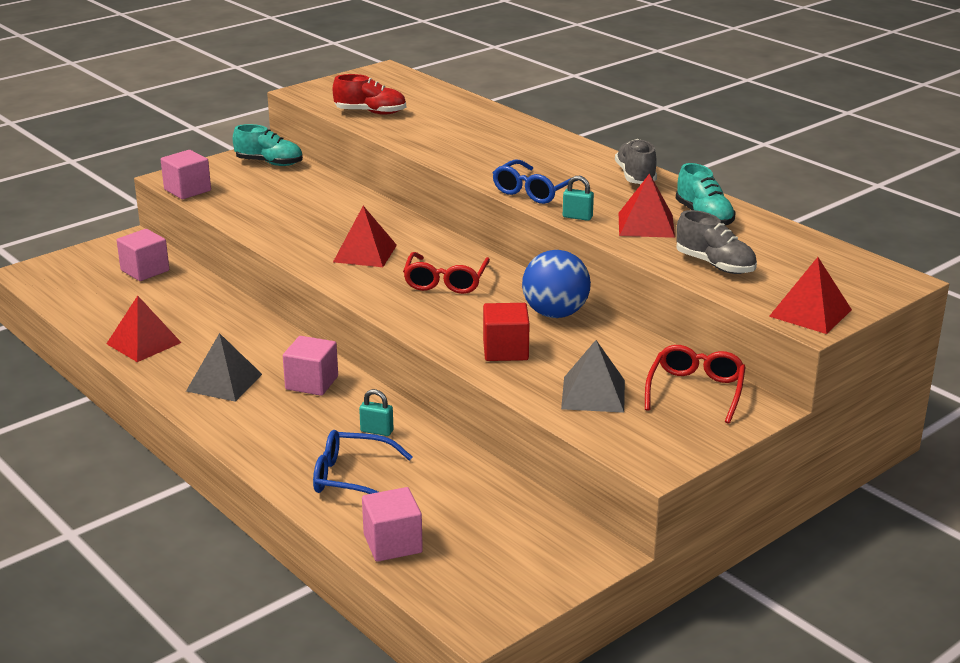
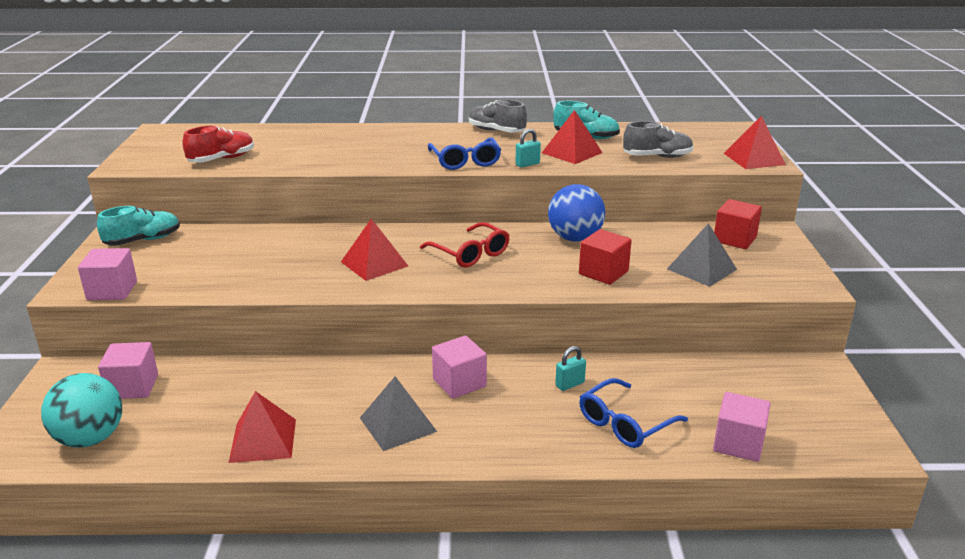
camera: 50 degrees left, 0 degrees up
red glasses [645,345,746,424] -> red cube [714,199,762,249]
none -> turquoise ball [41,373,122,448]

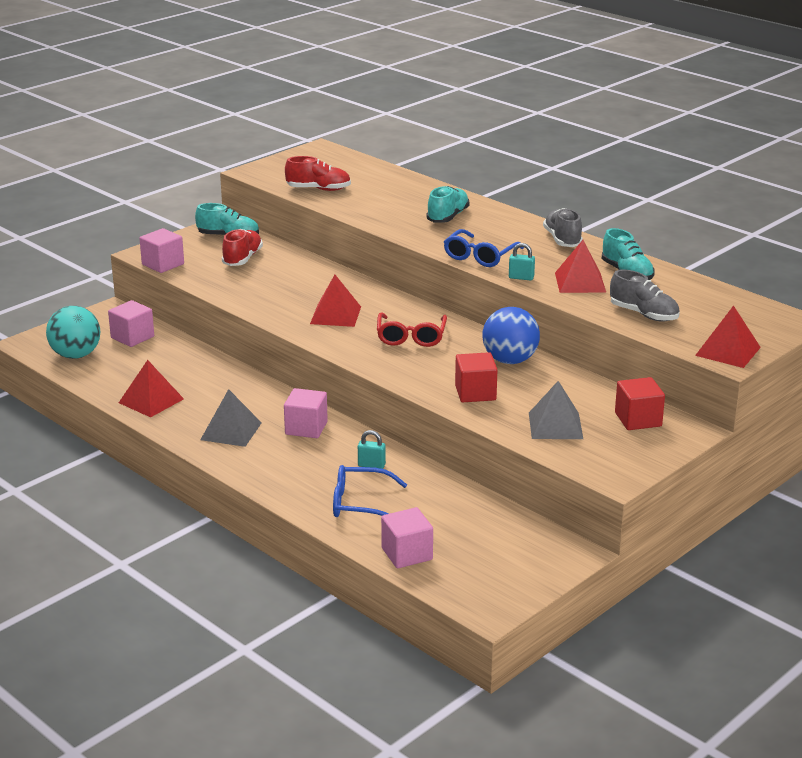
camera: 45 degrees right, 0 degrees up
none -> red shoe [222,229,263,266]
none -> turquoise shoe [426,186,470,223]

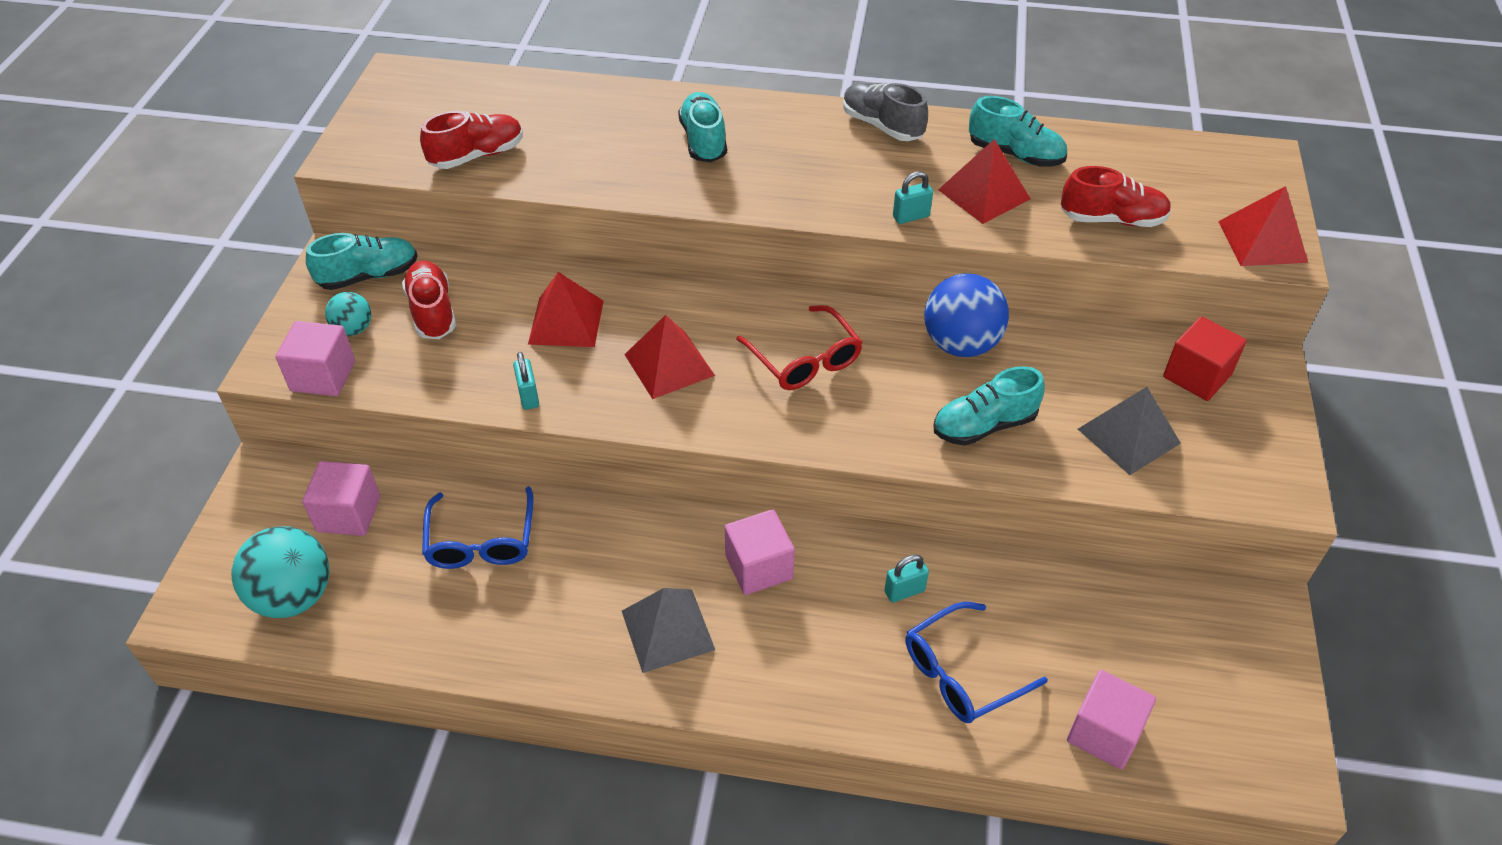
camera: 35 degrees left, 20 degrees up
red pyramid [119,360,184,417] -> red pyramid moved to [528,272,604,347]
blue glasses [444,229,524,267] -> blue glasses moved to [422,486,533,569]
red cube [455,352,497,402] -> turquoise shoe [933,366,1045,446]
grey shoe [610,270,680,322] -> red shoe [1061,166,1171,227]
none -> turquoise ball [325,292,371,336]
none -> turquoise padlock [513,352,539,410]

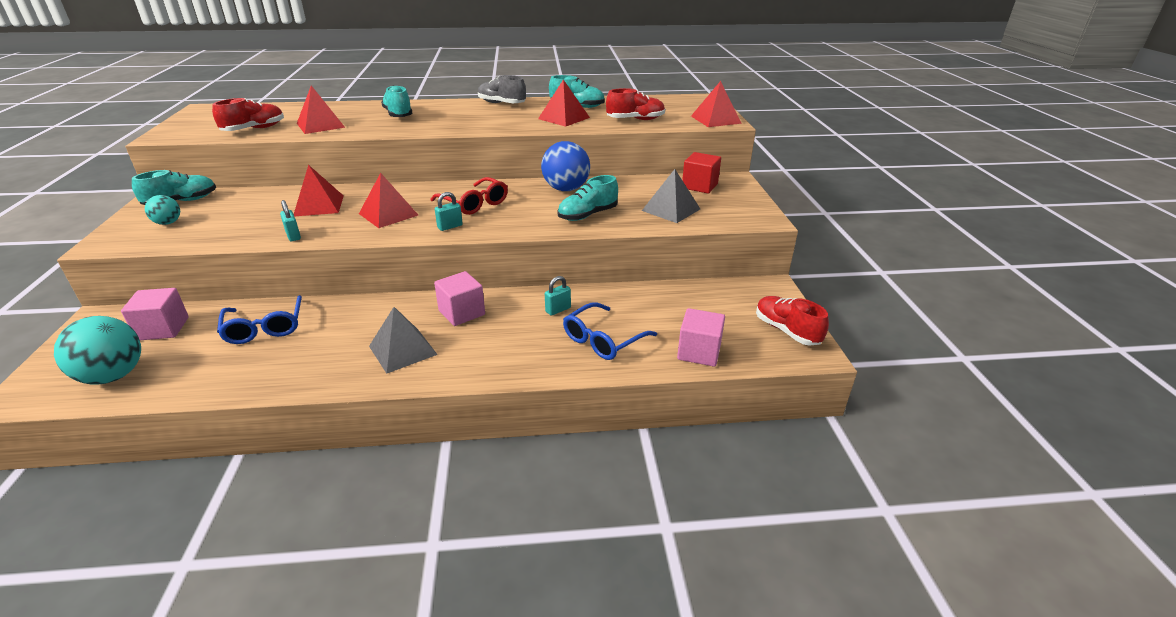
camera: 15 degrees left, 15 degrees down
pink cube [276,321,355,396] -> none
red shoe [402,260,456,339] -> red shoe moved to [756,296,829,346]
turquoise padlock [893,171,933,224] -> turquoise padlock moved to [435,192,463,231]
none -> red pyramid [297,86,345,134]

